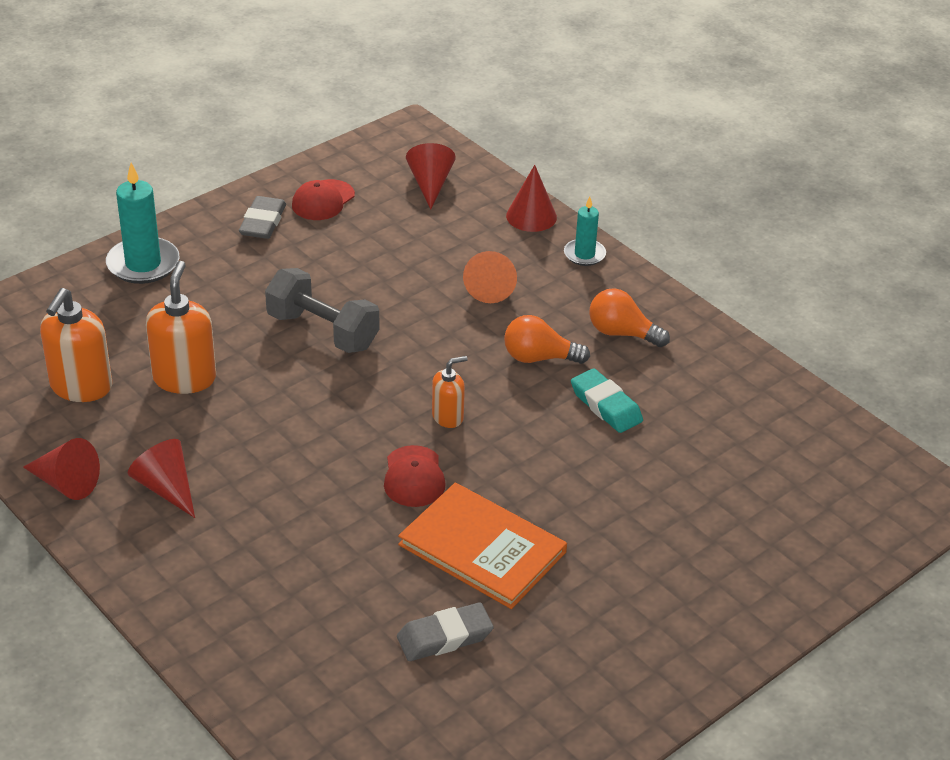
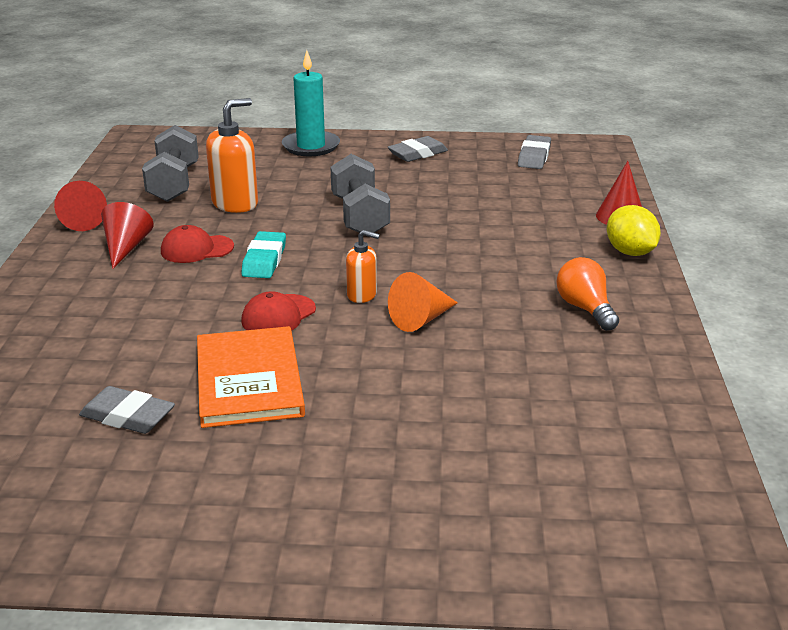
camera: 45 degrees right, 10 degrees down
orange soap dispenser [40,288,112,402] -> grey dumbbell [142,125,199,202]
red cap [292,179,355,220] -> red cap moved to [161,225,234,263]
red cone [406,143,456,210] -> none
orange cone [463,251,517,303] -> orange cone moved to [388,272,458,332]
orange light bulb [504,315,590,364] -> none
turquoise candle [564,197,606,266] -> yellow lemon [607,205,661,256]
turquoise eraser [571,368,643,433] -> turquoise eraser moved to [241,231,286,278]
none -> grey eraser [518,135,551,169]

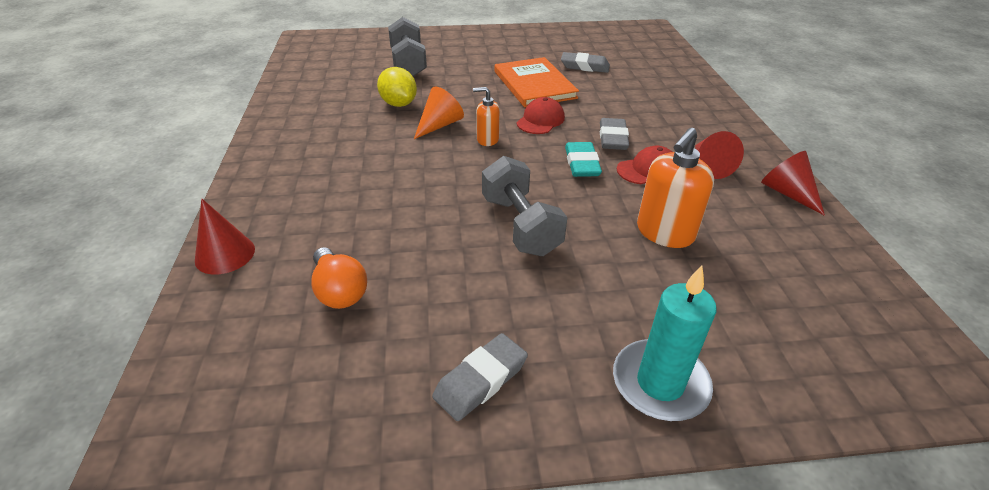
camera: 170 degrees right, 10 degrees up
grey dumbbell [142,125,199,202] -> grey dumbbell moved to [388,17,427,76]
grey eraser [518,135,551,169] -> grey eraser moved to [600,118,629,150]
orange light bulb [556,257,619,331] -> orange light bulb moved to [311,247,367,309]
yellow lemon [607,205,661,256] -> yellow lemon moved to [377,67,417,107]

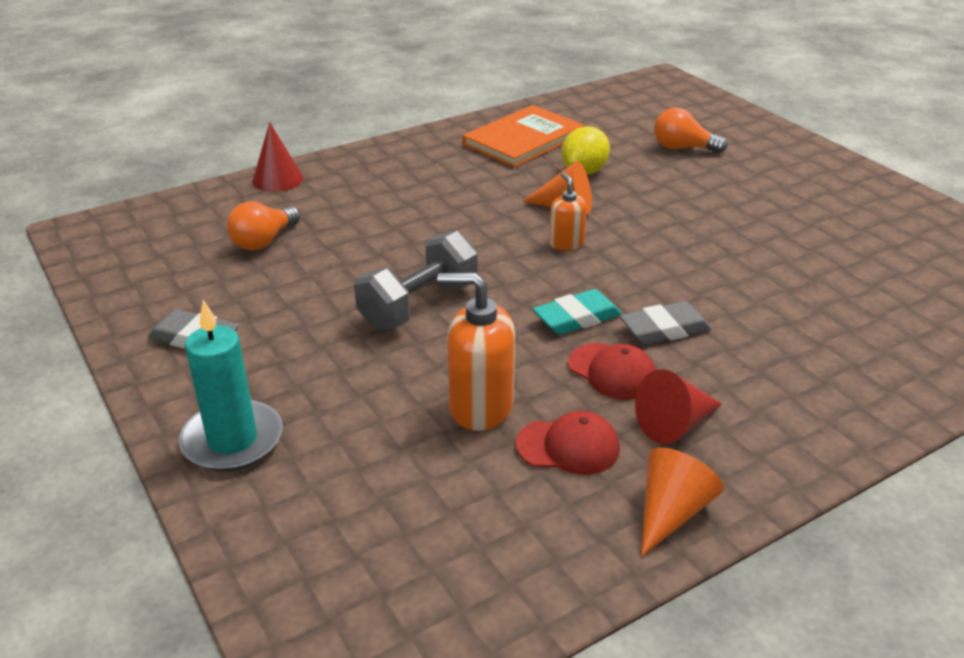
camera: 65 degrees right, 5 degrees down
grey dumbbell [388,17,427,76] -> orange light bulb [654,108,727,153]
orange book [495,57,579,107] -> orange book moved to [462,105,585,167]
red cap [517,97,565,134] -> red cap moved to [516,411,620,475]
grey eraser [561,52,610,73] -> none
red cone [761,151,825,216] -> orange cone [641,447,724,557]

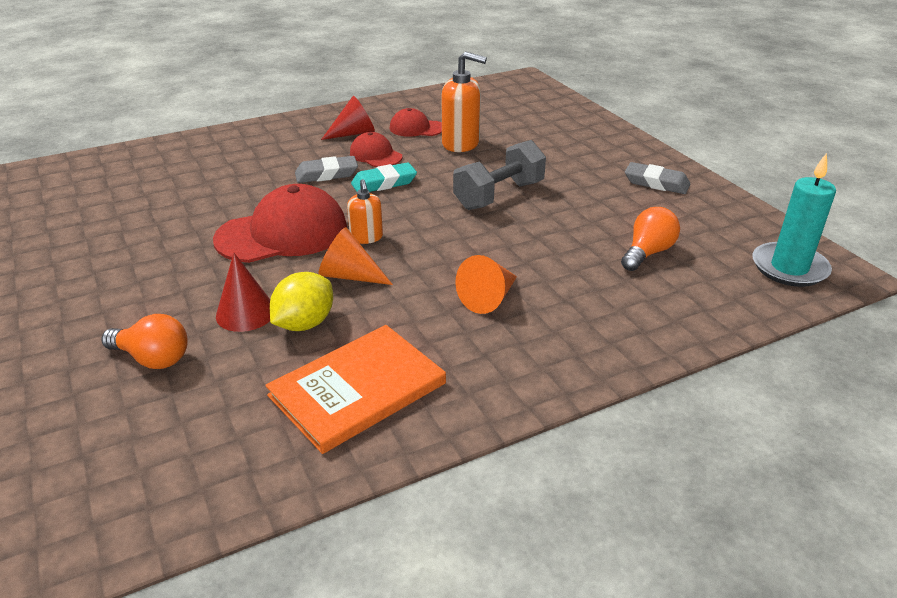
camera: 175 degrees left, 0 degrees up
turquoise candle [179,300,283,471] -> turquoise candle moved to [752,153,836,287]
red cone [252,122,303,192] -> red cone moved to [216,253,270,332]
orange cone [641,447,724,557] -> orange cone moved to [455,255,517,314]
none -> red cap [213,184,347,263]

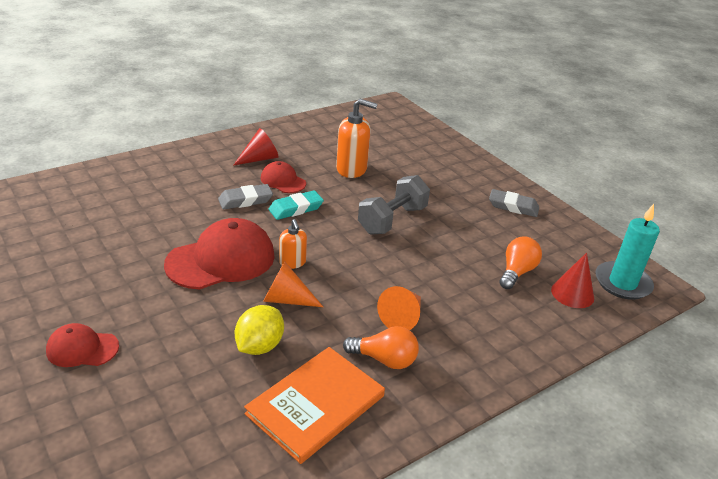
camera: 10 degrees left, 0 degrees up
orange light bulb [102,314,188,369] -> orange light bulb moved to [343,326,419,369]
red cone [216,253,270,332] -> red cone moved to [551,252,594,308]
red cap [390,108,442,137] -> red cap moved to [46,323,119,367]

